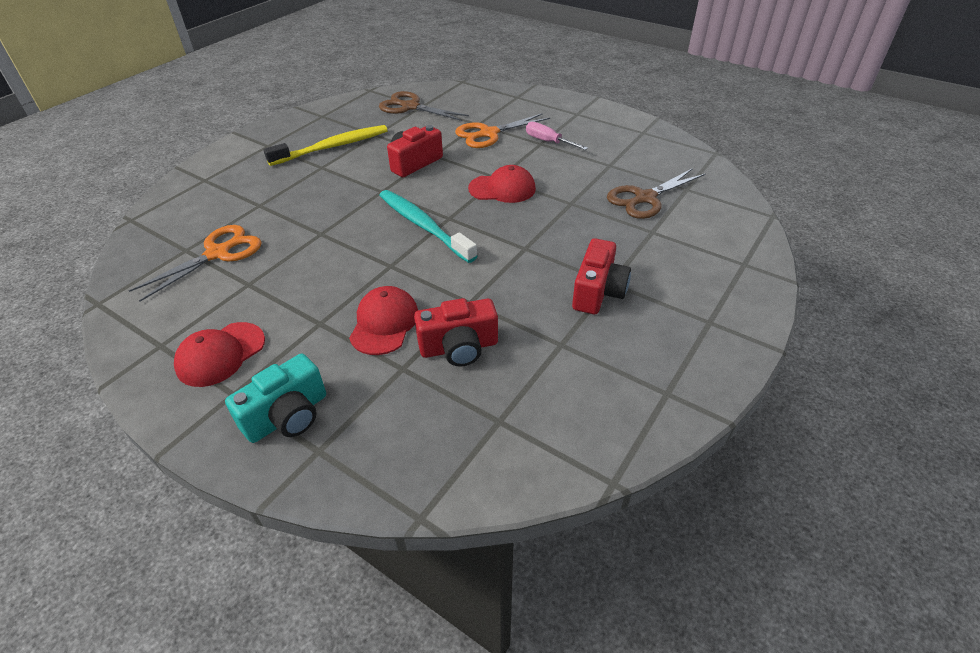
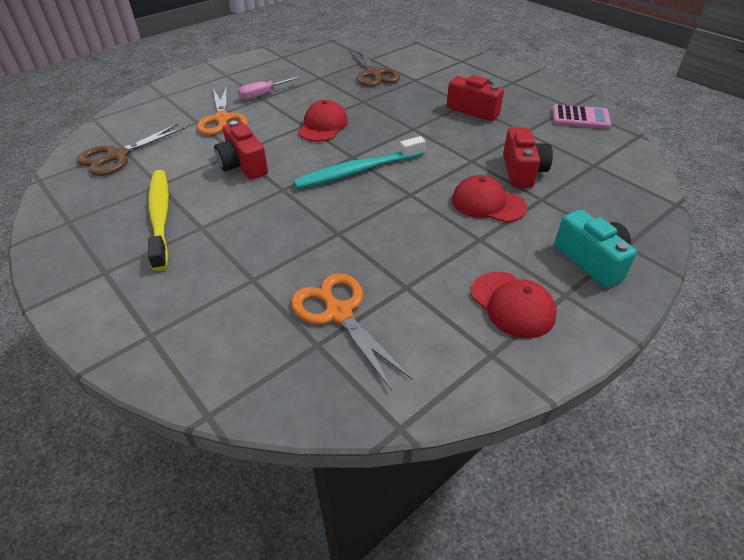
camera: 75 degrees left, 0 degrees up
none -> pink calculator [552,104,611,129]

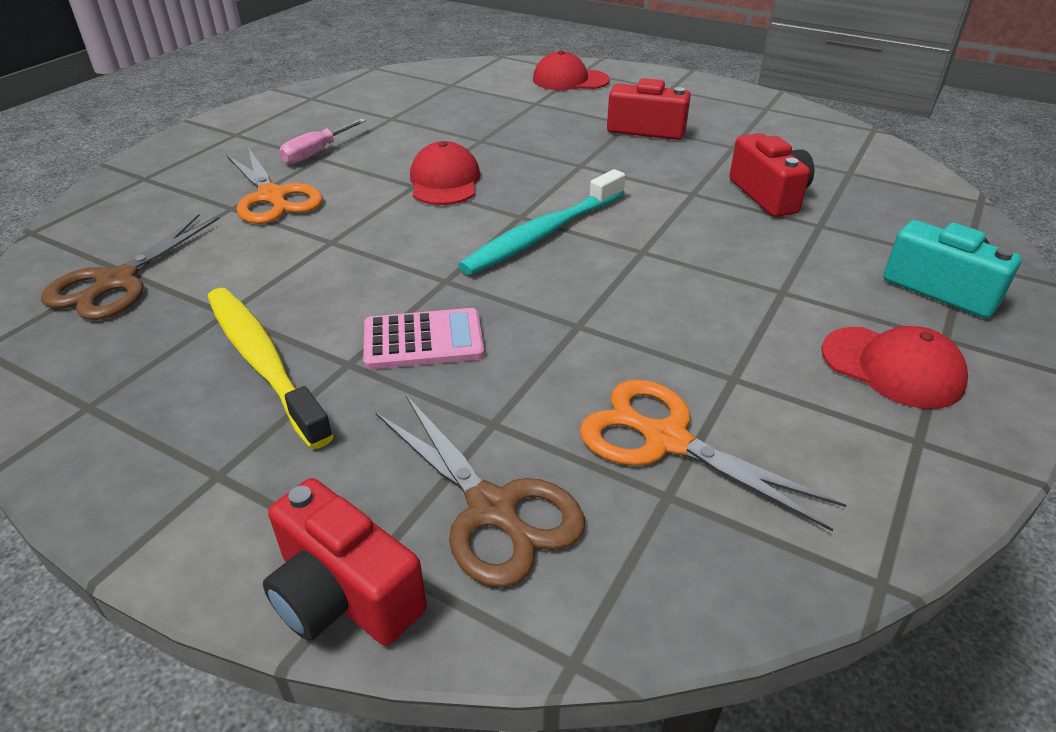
camera: 20 degrees left, 5 degrees down
red camera [214,121,268,179] -> red camera moved to [263,478,427,646]
brown scissors [349,48,400,87] -> brown scissors moved to [375,395,585,588]
red cap [452,175,527,223] -> red cap moved to [533,50,610,90]
pink calculator [552,104,611,129] -> pink calculator moved to [363,308,484,370]

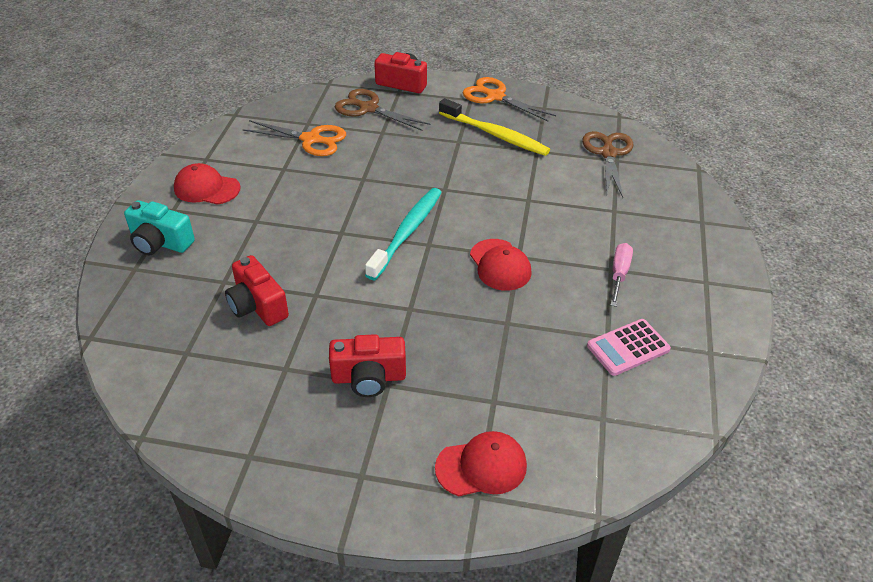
camera: 160 degrees right, 5 degrees up
orange scissors [226,147,323,224] -> orange scissors moved to [462,77,556,121]
pink calculator [363,308,484,370] -> pink calculator moved to [587,319,671,376]

